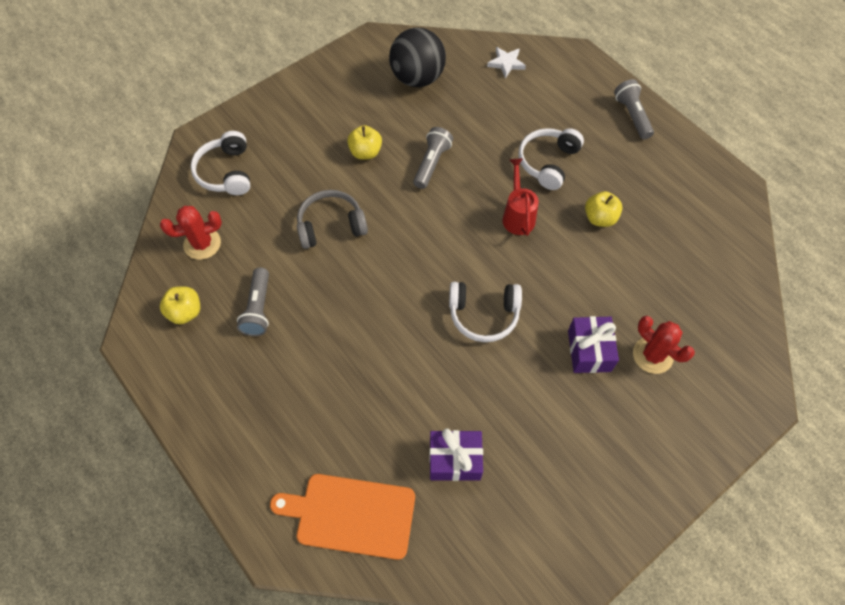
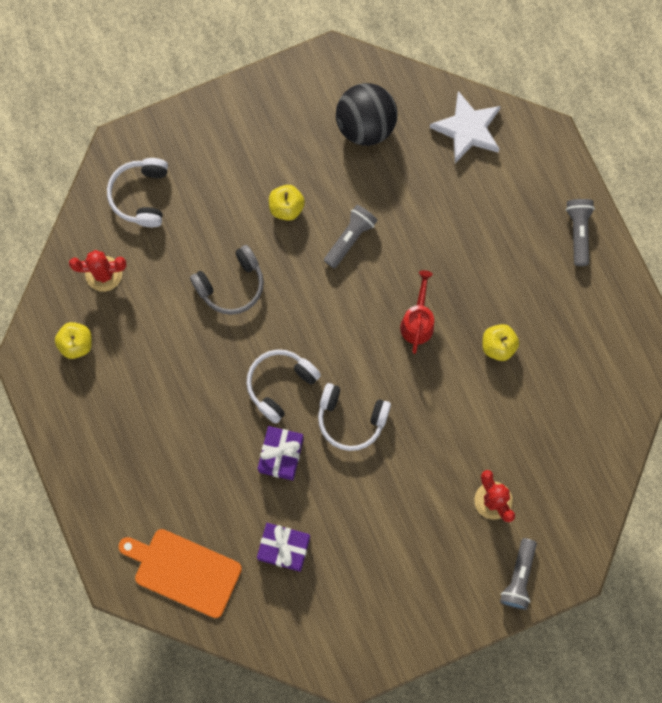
camera: 15 degrees right, 15 degrees up
grey flashlight [237,267,269,336] -> grey flashlight moved to [500,538,537,610]
grey headphones [297,190,368,249] -> grey headphones turned 150 degrees clockwise [190,245,264,315]
white star [487,47,526,79] -> white star [430,91,501,163], size x1.71
white headphones [519,128,584,190] -> white headphones moved to [246,350,321,424]
purple gift [568,316,619,373] -> purple gift moved to [258,426,304,481]

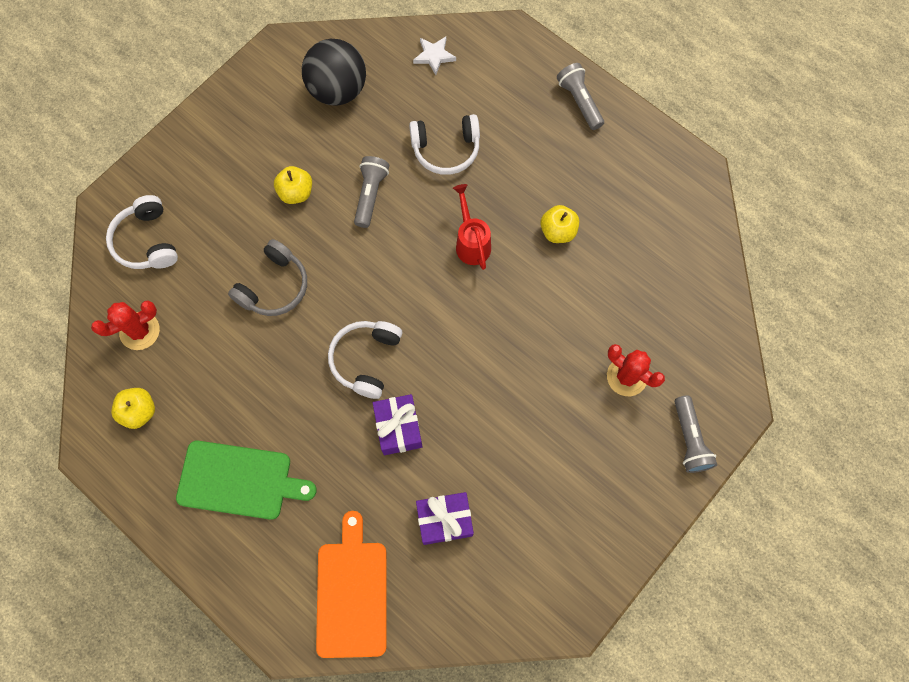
camera: 25 degrees left, 5 degrees down
orange cutting board [118,529,242,618] -> orange cutting board turned 90 degrees clockwise [316,511,387,658]
white headphones [318,383,391,451] -> white headphones moved to [409,114,480,175]
white star [430,91,501,163] -> white star [413,37,456,75], size x0.58
none -> green cutting board [176,440,317,520]

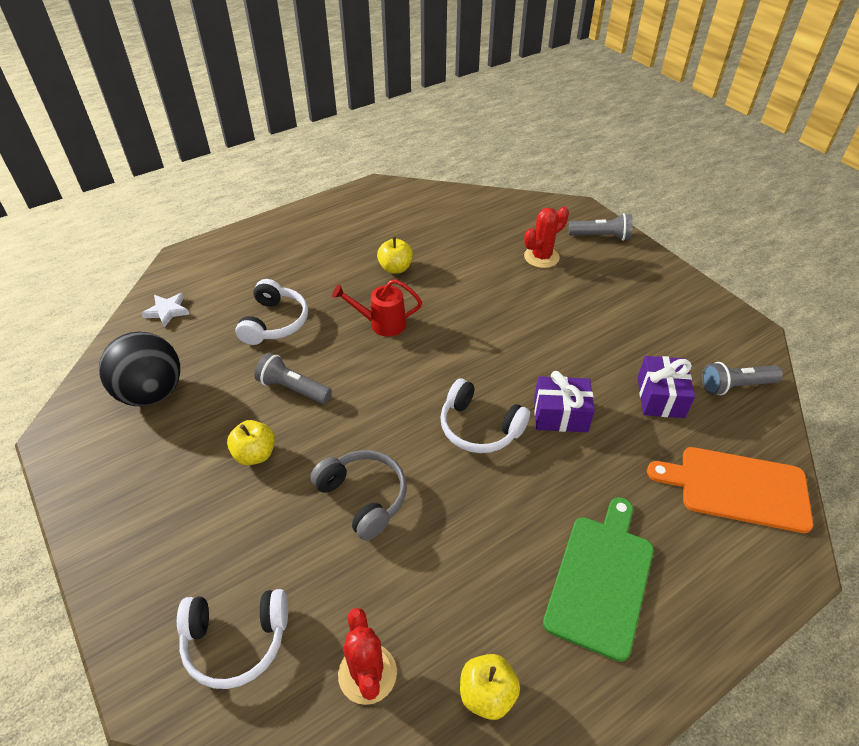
camera: 75 degrees left, 25 degrees down
grey flashlight [557,63,604,130] -> grey flashlight moved to [702,362,783,395]

